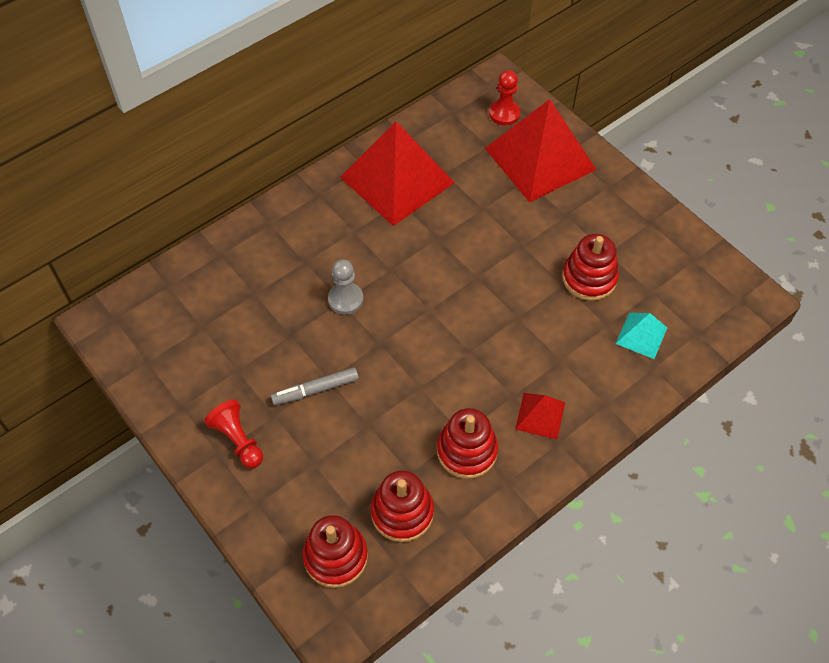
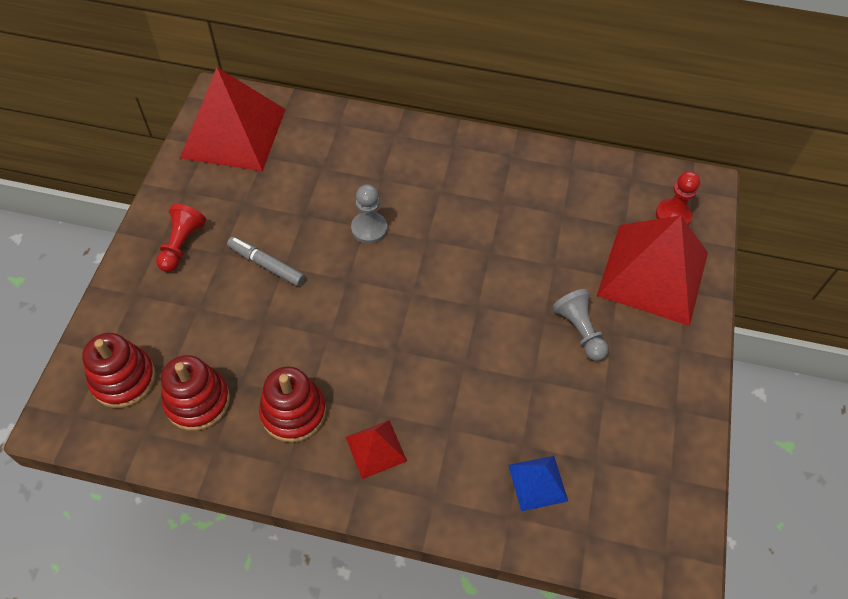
camera: 50 degrees right, 0 degrees up
red pyramid [340,121,455,226] -> red pyramid moved to [180,67,286,171]
red stacking toy [562,234,619,301] -> none
turquoise pyramid [615,313,667,359] -> blue pyramid [508,456,568,511]
none -> grey pawn [552,289,609,361]

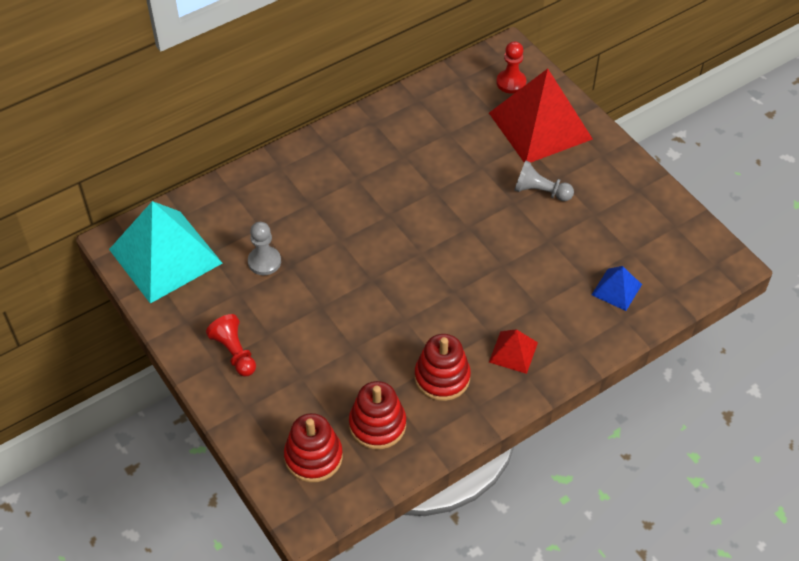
camera: 45 degrees left, 5 degrees down
red pyramid [180,67,286,171] -> turquoise pyramid [109,201,222,304]
grey marker [227,237,305,286] -> none
grey pawn [351,185,387,244] -> grey pawn moved to [248,222,281,275]

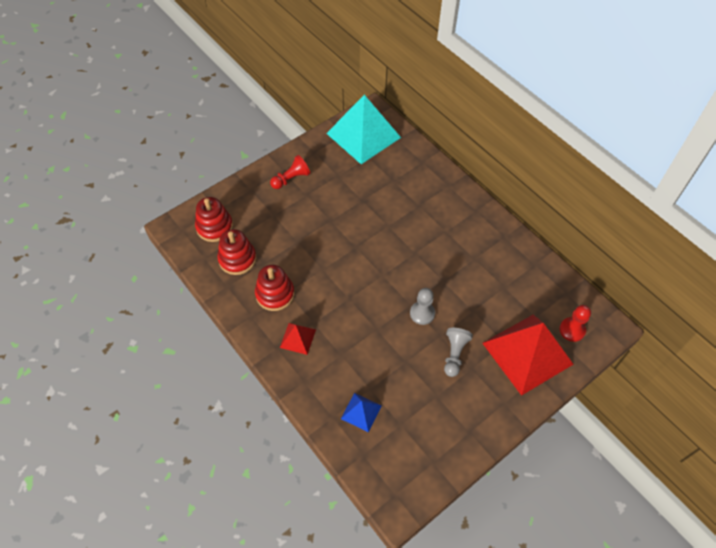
camera: 85 degrees right, 5 degrees up
grey pawn [248,222,281,275] -> grey pawn moved to [410,288,435,325]

